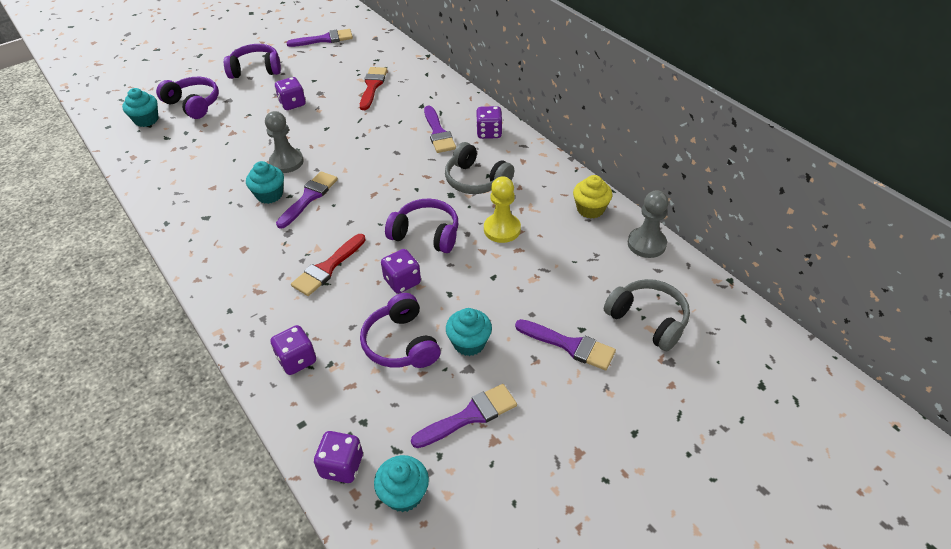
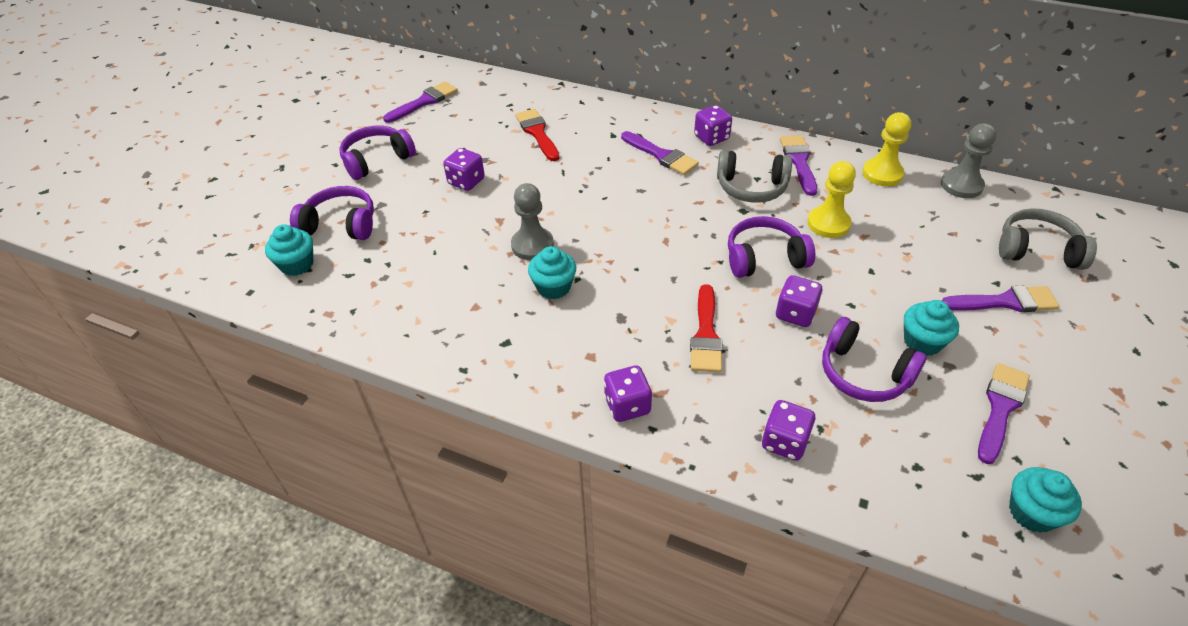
camera: 30 degrees left, 0 degrees up
purple brush [276,171,338,229] -> purple brush moved to [780,135,817,196]
purple dice [314,431,363,483] -> purple dice moved to [604,365,652,422]
yellow cupcake [573,175,613,219] -> yellow pawn [862,112,911,186]

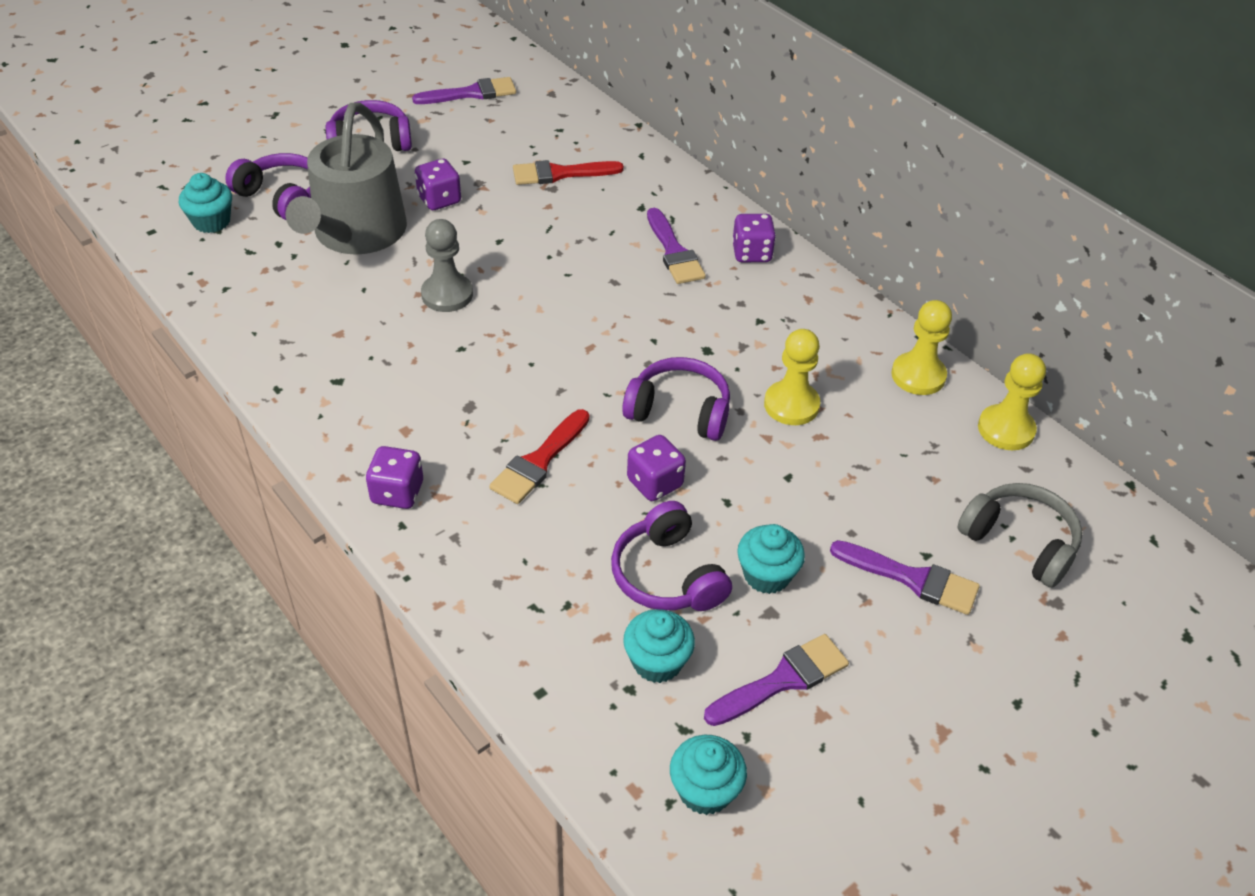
camera: 25 degrees right, 0 degrees up
red brush [515,109,559,161] -> red brush turned 105 degrees counterclockwise [513,160,624,185]
turquoise cupcake [528,246,576,299] -> turquoise cupcake moved to [623,609,695,683]
grey headphones [717,150,792,203] -> none
purple dice [762,400,815,461] -> none
purple brush [780,135,817,196] -> none
grey pawn [941,123,997,198] -> yellow pawn [978,353,1046,450]
none -> grey watering can [286,102,407,255]

